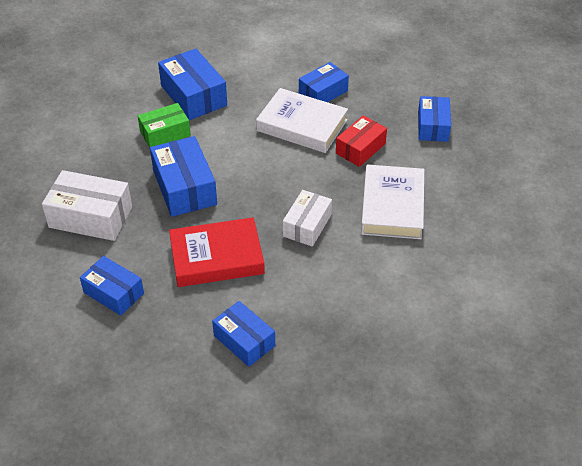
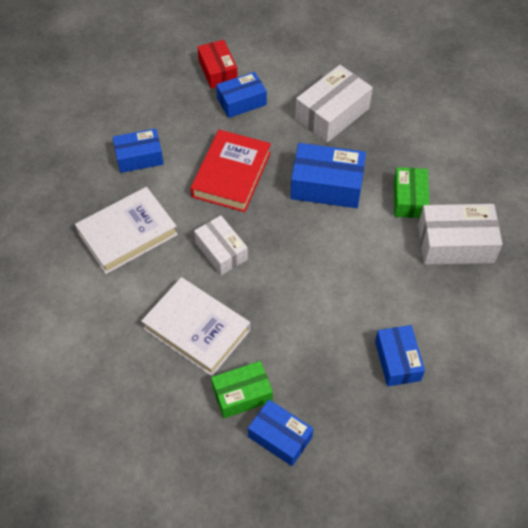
camera: 120 degrees right, 10 degrees up
blue box [158,49,227,120] -> white box [418,204,502,265]
white book [256,88,348,153] -> white book moved to [75,187,178,274]
red box [336,116,387,167] -> red box moved to [197,40,238,89]
none -> green box [211,361,273,418]

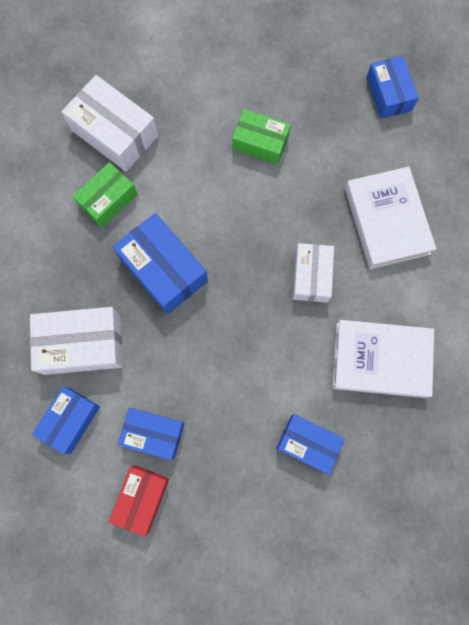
camera: 140 degrees left, 20 degrees up
red book [191,130,271,212] -> none
green box [211,361,273,418] -> green box moved to [232,109,291,165]
blue box [375,325,425,386] -> blue box moved to [32,386,100,454]

